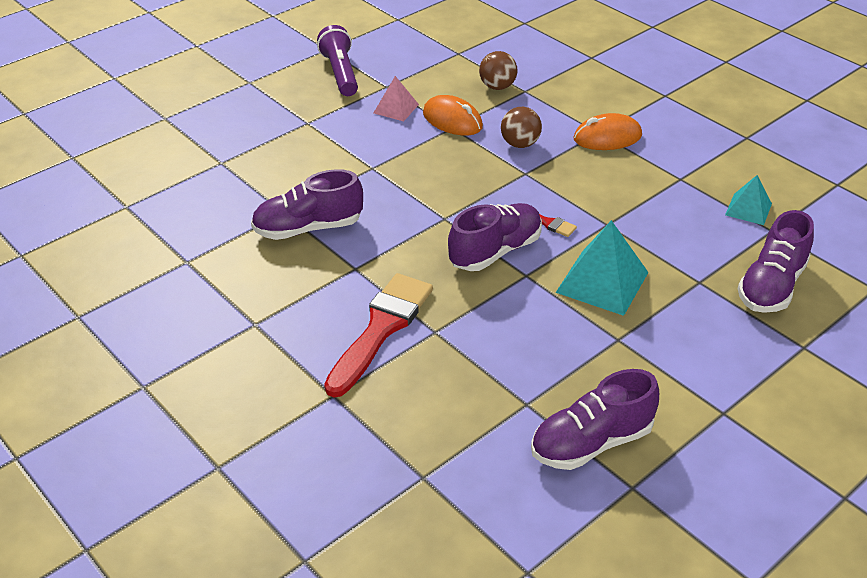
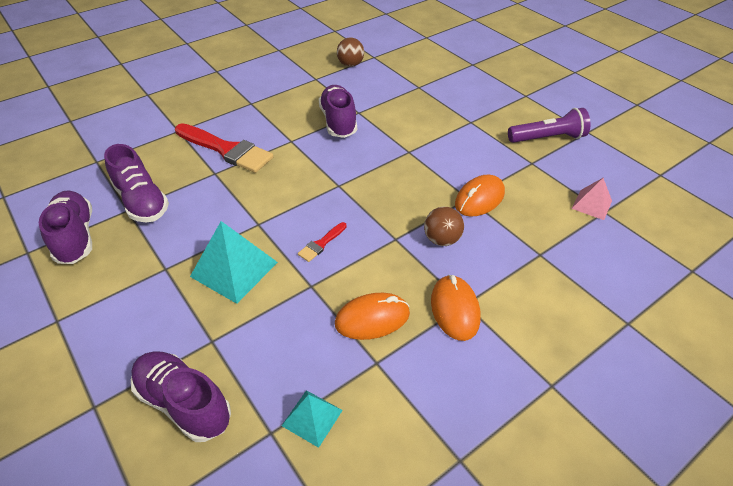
camera: 95 degrees right, 5 degrees up
pink pyramid [374,76,419,121] -> pink pyramid moved to [572,178,612,220]
purple shoe [448,203,542,271] -> purple shoe moved to [104,144,169,223]
brown ball [479,51,517,90] -> brown ball moved to [337,37,364,67]
none -> orange mouse [335,293,410,340]

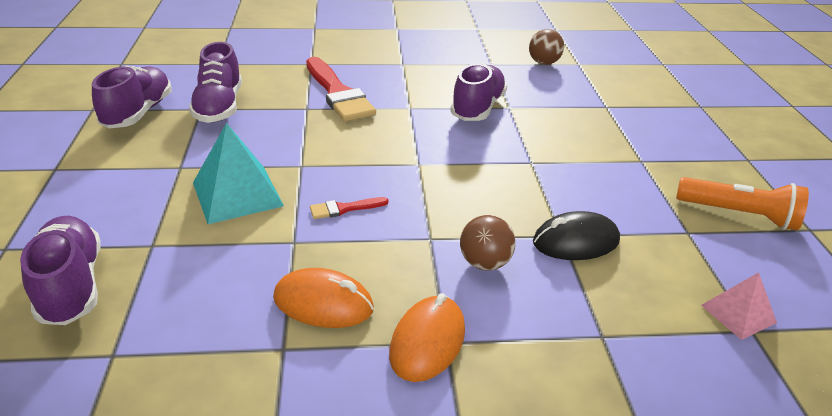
camera: 30 degrees right, 10 degrees down
turquoise pyramid [281,390,343,448] -> none
orange mouse [455,174,505,217] -> black mouse [533,211,620,260]
purple flashlight [508,108,591,143] -> orange flashlight [676,177,809,230]

